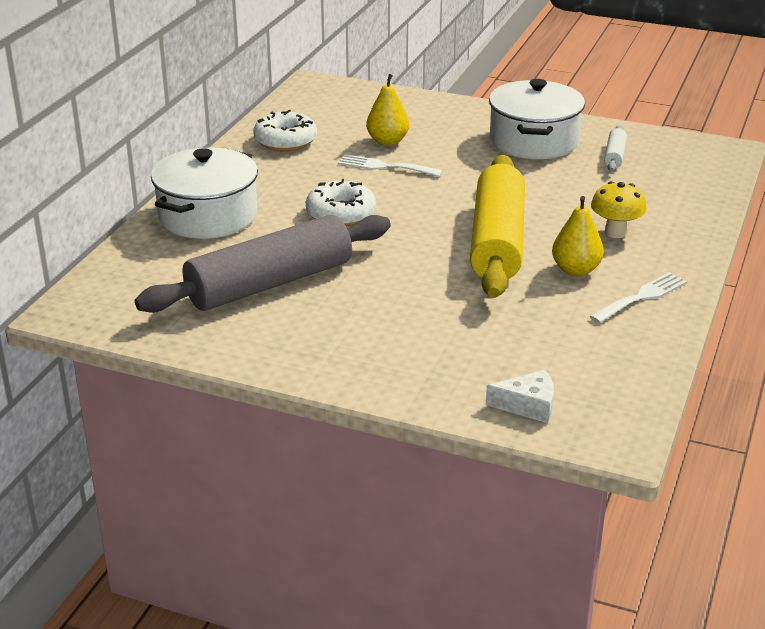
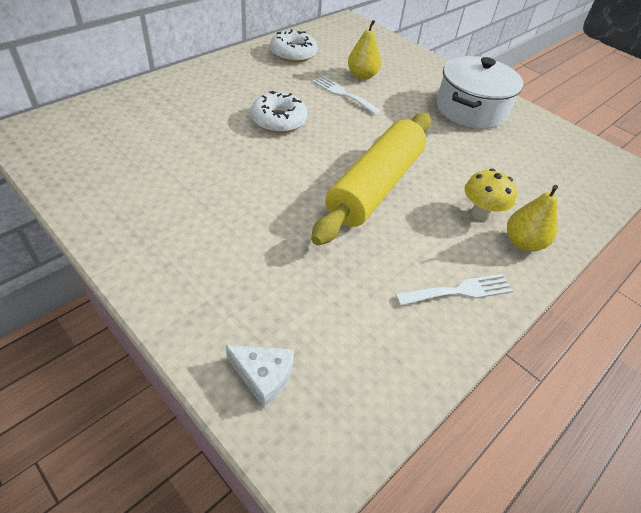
camera: 20 degrees right, 15 degrees up
grey rolling pin [135,215,391,313] -> none
white pot [151,148,258,239] -> none
yellow pear [552,196,604,276] -> yellow pear moved to [507,185,558,252]
white rolling pin [604,125,627,172] -> none

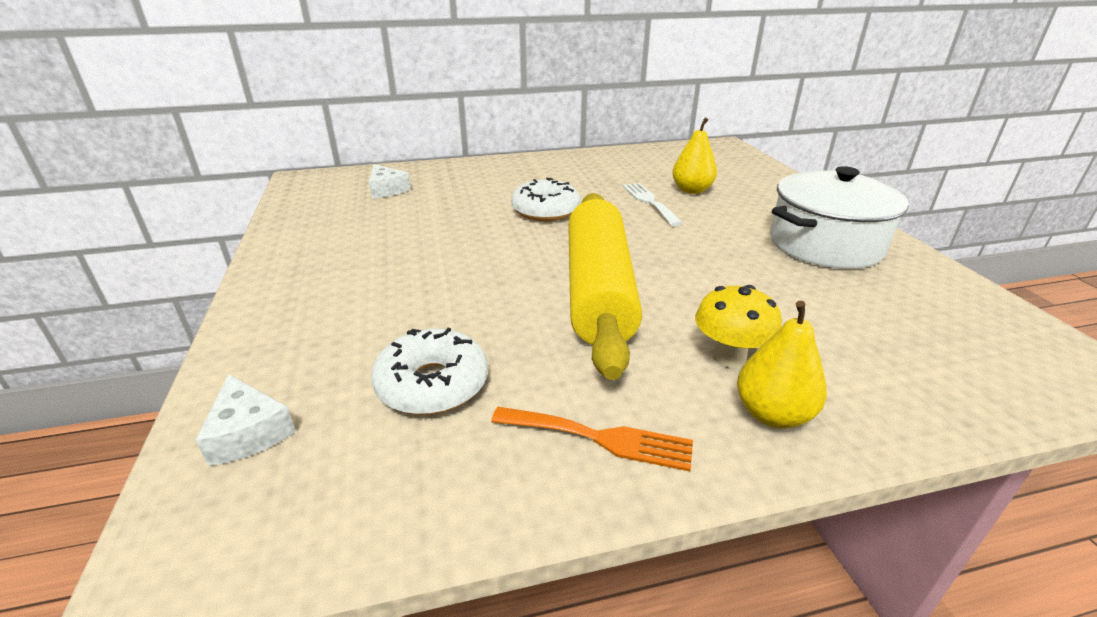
camera: 35 degrees right, 15 degrees down
white donut [270,29,318,63] -> white donut moved to [371,328,488,415]
yellow rolling pin [311,113,431,245] -> yellow rolling pin turned 60 degrees counterclockwise [568,193,642,380]
white fork [396,274,513,306] -> orange fork [491,407,693,471]
none -> white cheese [369,164,411,198]

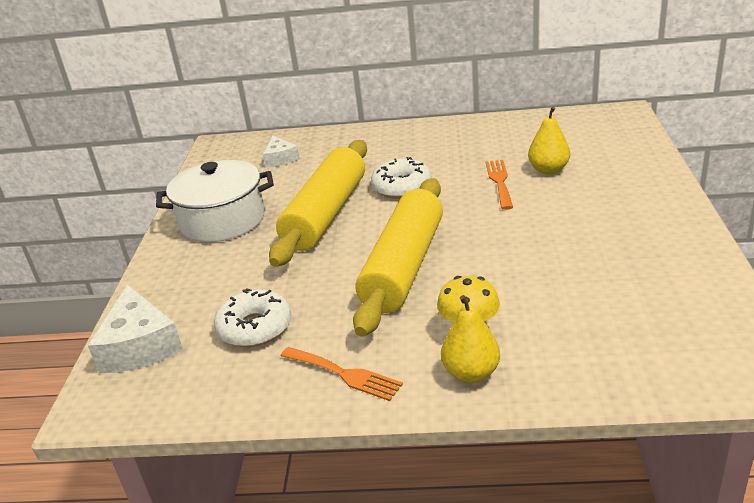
camera: 20 degrees right, 0 degrees up
white cheese [196,374,296,466] -> white cheese [88,285,183,373], size x1.65
white fork [622,183,683,226] -> orange fork [485,160,513,210]
white pot [770,166,909,269] -> white pot moved to [156,160,274,242]
none -> yellow rolling pin [269,140,367,267]

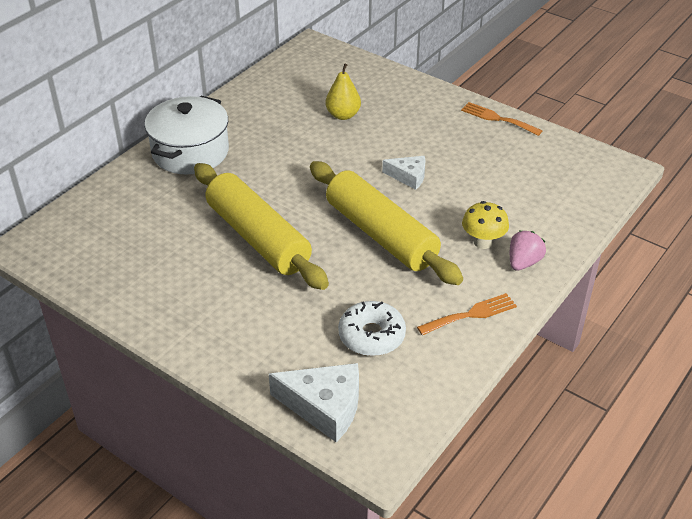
camera: 60 degrees left, 10 degrees up
white pot [156,160,274,242] -> white pot moved to [144,96,229,175]
white cheese [263,135,300,168] -> white cheese moved to [382,156,425,190]
white donut [371,157,432,199] -> none
yellow pear [441,295,500,383] -> pink strawberry [510,231,546,271]
orange fork [485,160,513,210] -> orange fork moved to [461,102,543,136]

